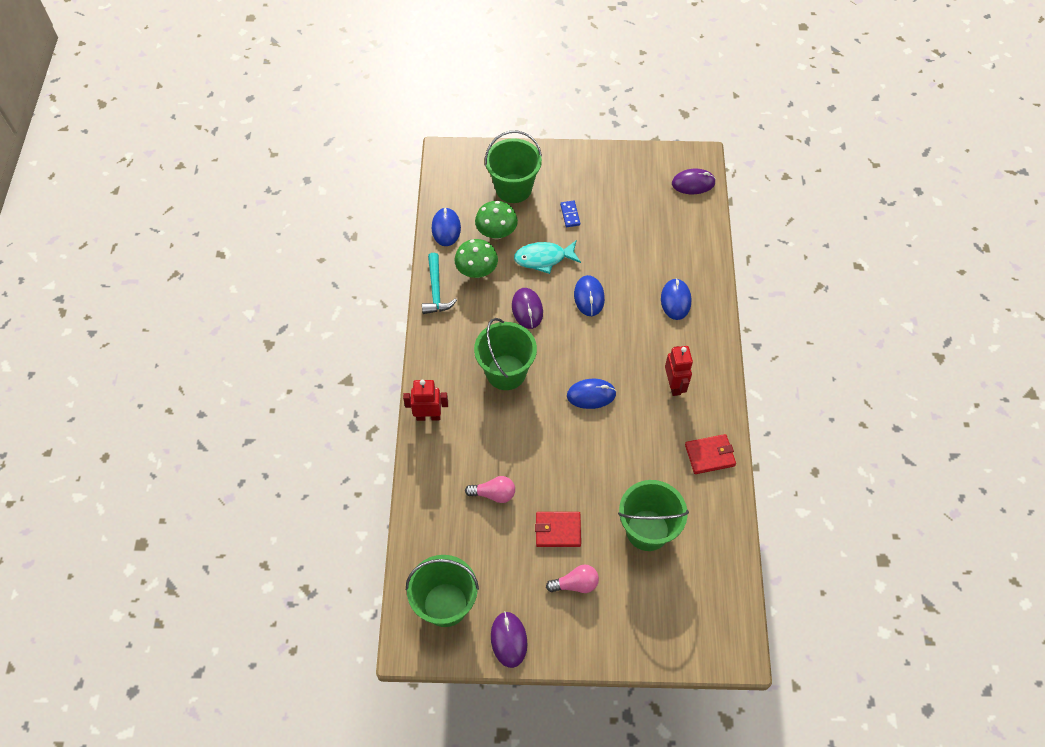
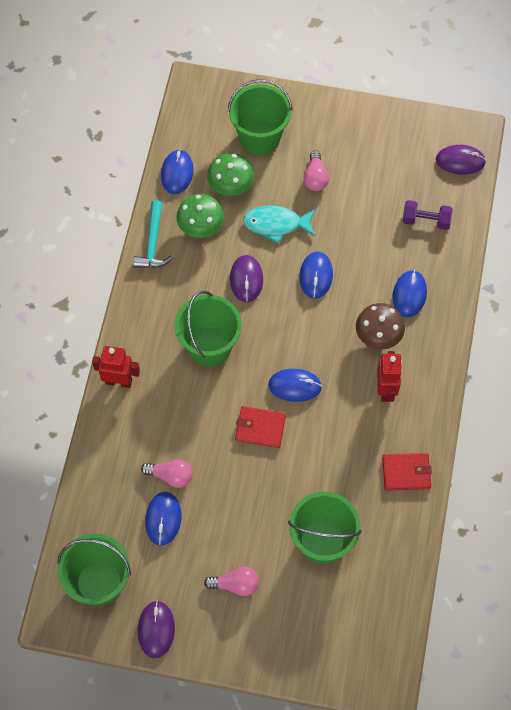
camera: 10 degrees right, 5 degrees up
red wallet [535,512,581,547] -> red wallet moved to [235,406,286,448]
blue domino [560,200,580,227] -> pink light bulb [303,150,329,191]
none -> blue mouse [145,492,182,546]
none -> brown mushroom [356,303,405,350]
none -> purple dumbbell [402,200,453,230]

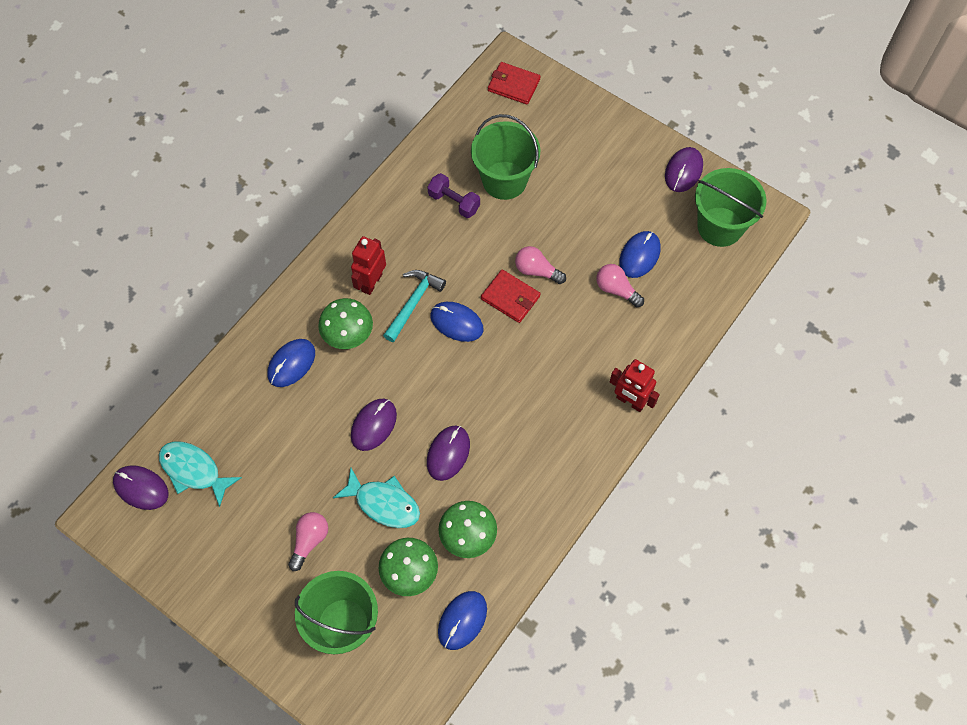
camera: 155 degrees left, 0 degrees up
turquoise hammer [133,200,173,268] -> turquoise hammer moved to [383,270,446,342]
green bucket [175,291,242,367] -> none
pink light bulb [204,567,259,596] -> pink light bulb moved to [515,246,566,284]
blue mouse [299,251,333,299] -> purple mouse [351,399,397,451]
brown mushroom [356,303,405,350] -> green mushroom [318,298,373,349]
red wallet [382,453,432,491] -> red wallet moved to [488,62,541,105]
purple dumbbell [402,200,453,230] -> purple dumbbell moved to [428,173,480,218]
none -> turquoise fish [159,441,242,507]

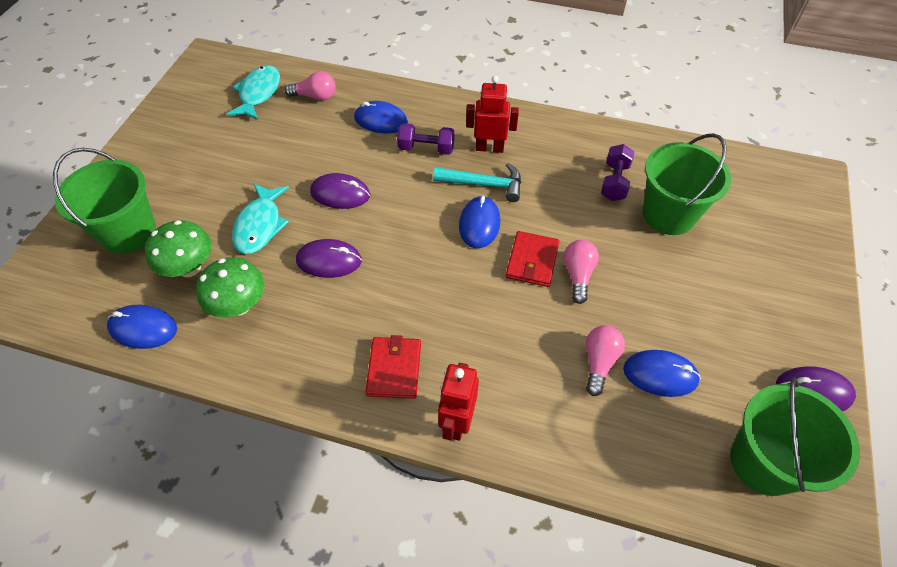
camera: 70 degrees right, 10 degrees down
purple mouse [113,465,169,510] -> none
pink light bulb [288,512,328,571] -> pink light bulb moved to [285,71,336,101]
green mushroom [318,298,373,349] -> purple dumbbell [397,123,455,155]
red wallet [488,62,541,105] -> red wallet moved to [365,335,421,399]

